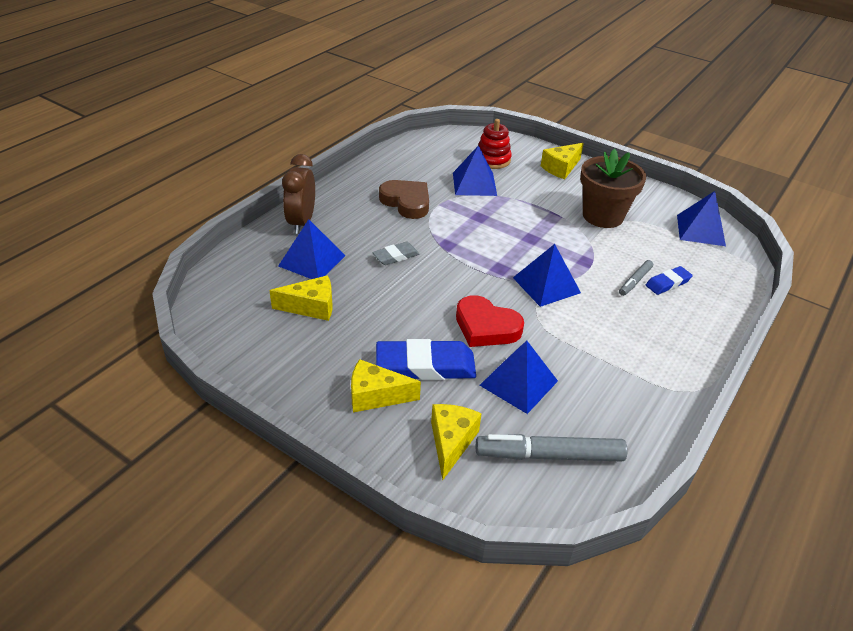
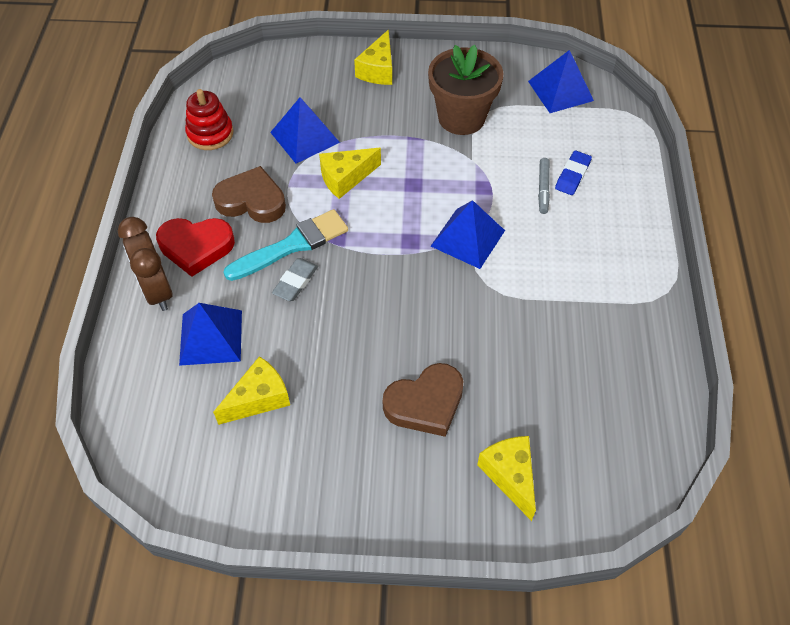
camera: 30 degrees left, 15 degrees up
yellow cheese [351,359,421,412] -> yellow cheese moved to [319,148,381,199]
blue eraser [376,339,476,380] -> brown heart [383,363,464,437]
red heart [456,295,524,347] -> red heart moved to [156,218,235,277]
grey marker [476,434,628,462] -> none
red stacking toy [478,119,512,169] -> red stacking toy moved to [185,89,233,150]
blue pyramid [480,340,558,414] -> none
none -> turquoise brush [223,209,348,281]

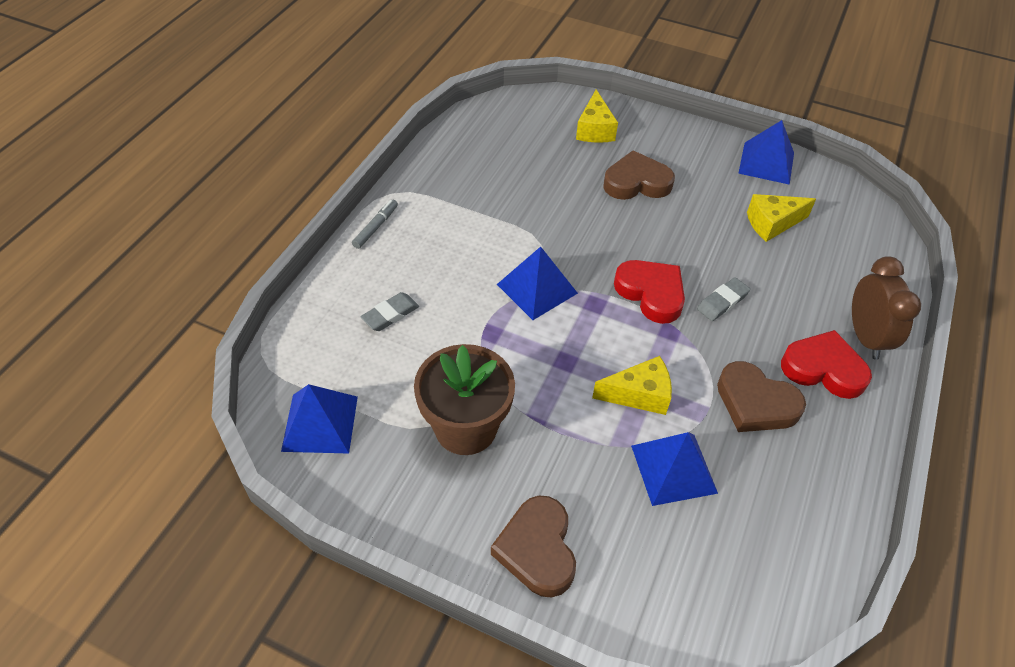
camera: 160 degrees left, 5 degrees down
blue pyramid [179,303,242,366] -> blue pyramid moved to [738,120,794,185]
red stacking toy [185,89,233,150] -> none
turquoise brush [223,209,348,281] -> none
yellow cheese [354,30,392,85] -> brown heart [491,496,576,598]
grey marker [538,158,550,214] -> grey marker moved to [352,200,398,249]
blue eraser [555,150,592,195] -> grey eraser [360,292,419,331]
none -> red heart [614,260,685,324]

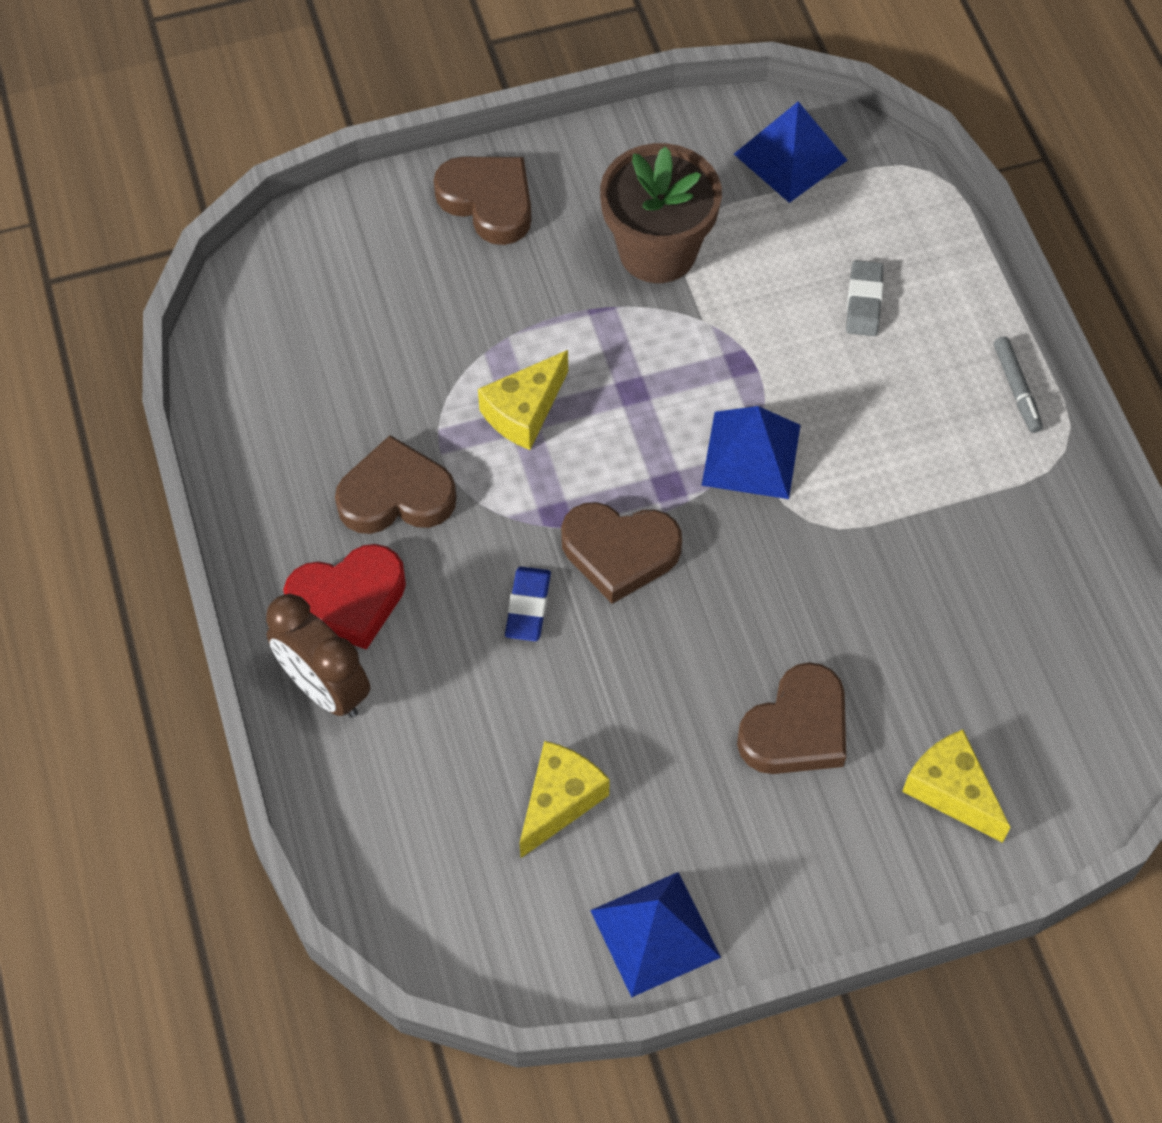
camera: 140 degrees right, 10 degrees up
red heart [614,260,685,324] -> brown heart [561,502,682,604]
blue pyramid [631,432,718,506] -> none
grey eraser [697,277,750,321] -> blue eraser [505,567,551,641]

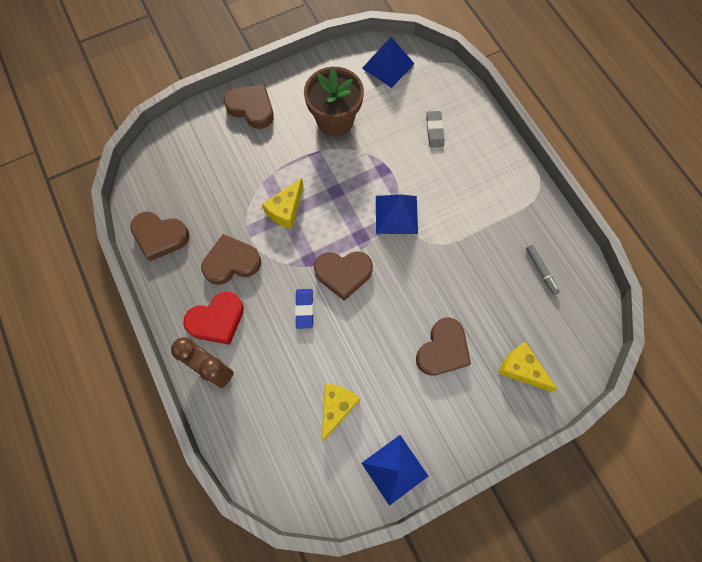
camera: 10 degrees left, 10 degrees up
grey marker [994,337,1043,433] -> grey marker moved to [526,245,560,295]
none -> brown heart [130,211,190,261]

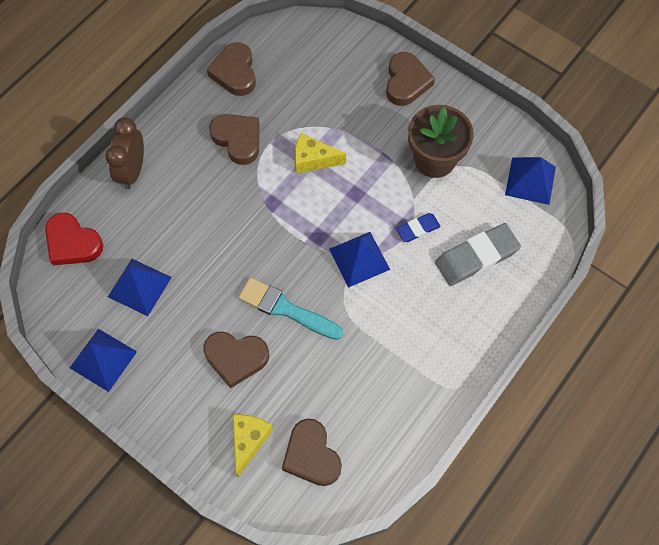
camera: 65 degrees right, 5 degrees down
red heart [183,292,244,345] -> red heart moved to [45,213,103,266]
blue eraser [295,289,313,329] -> blue eraser moved to [396,213,441,242]
brown heart [314,251,373,301] -> brown heart moved to [282,418,342,486]
yellow cheese [322,384,360,442] -> blue pyramid [108,259,172,316]
grey eraser [426,111,444,148] -> grey eraser [435,223,521,286], size x1.84
grey marker [526,245,560,295] -> none
none -> turquoise brush [238,277,343,340]

